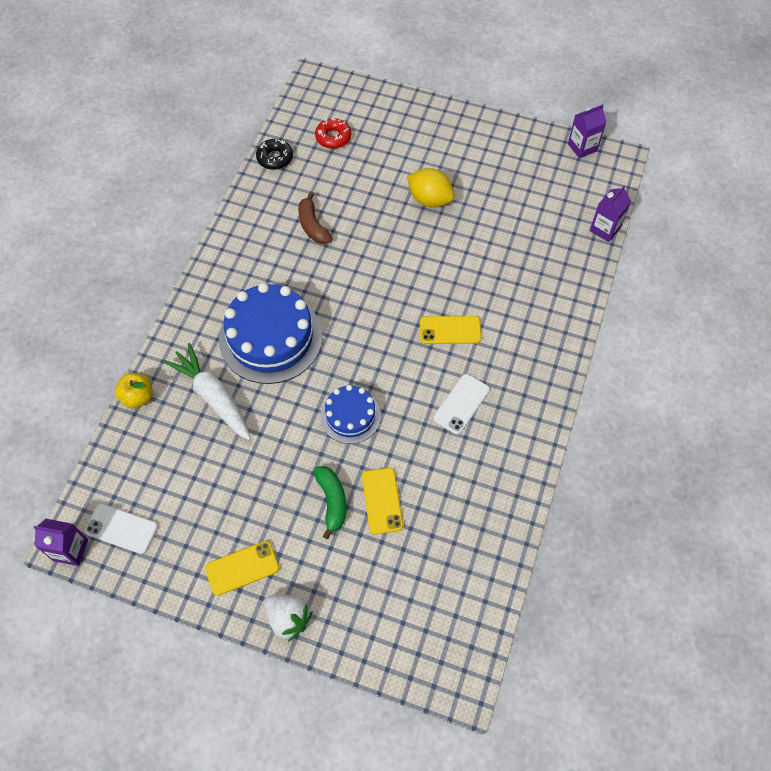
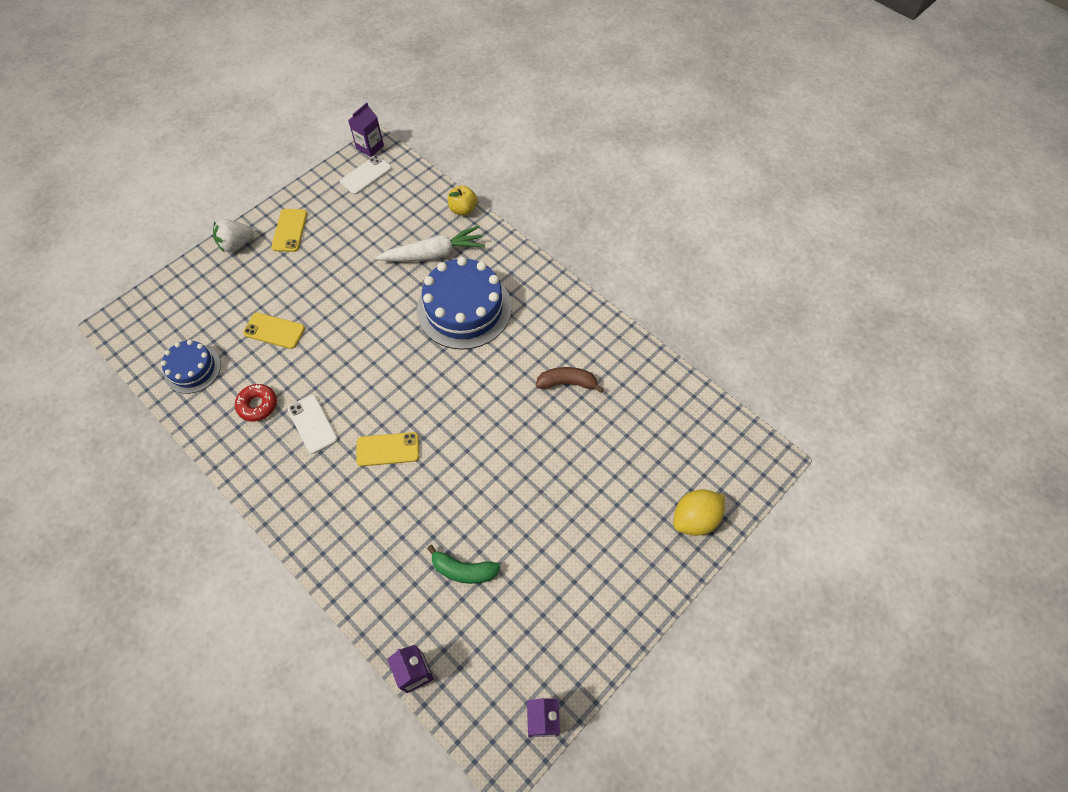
camera: 115 degrees right, 0 degrees up
black donut [256,139,293,170] -> none
green banana [314,466,346,539] -> green banana moved to [427,545,500,584]
red donut [315,118,351,149] -> red donut moved to [235,384,277,422]
blue cake [320,385,381,444] -> blue cake moved to [161,340,221,394]
yellow lemon [407,168,454,208] -> yellow lemon moved to [674,489,725,536]
yellow phone [420,316,481,344] -> yellow phone turned 60 degrees clockwise [356,432,419,466]

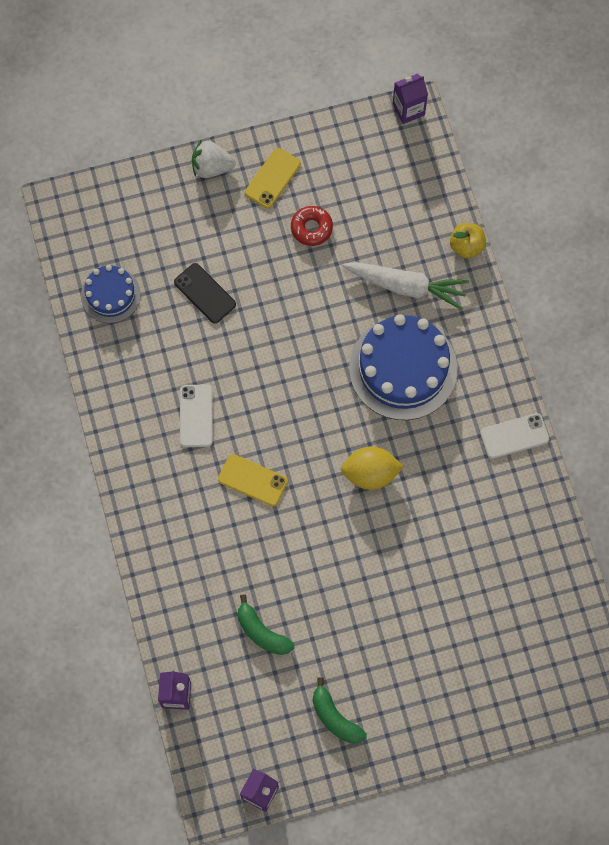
camera: 30 degrees right, 10 degrees up
red donut [235,384,277,422] -> red donut moved to [291,206,333,246]
yellow phone [243,313,305,349] -> black phone [174,263,236,323]
white phone [340,155,392,195] -> white phone moved to [480,413,549,459]
brown banana [536,367,604,393] -> none
yellow lemon [674,489,725,536] -> yellow lemon moved to [341,447,404,490]
none -> green banana [313,677,367,744]

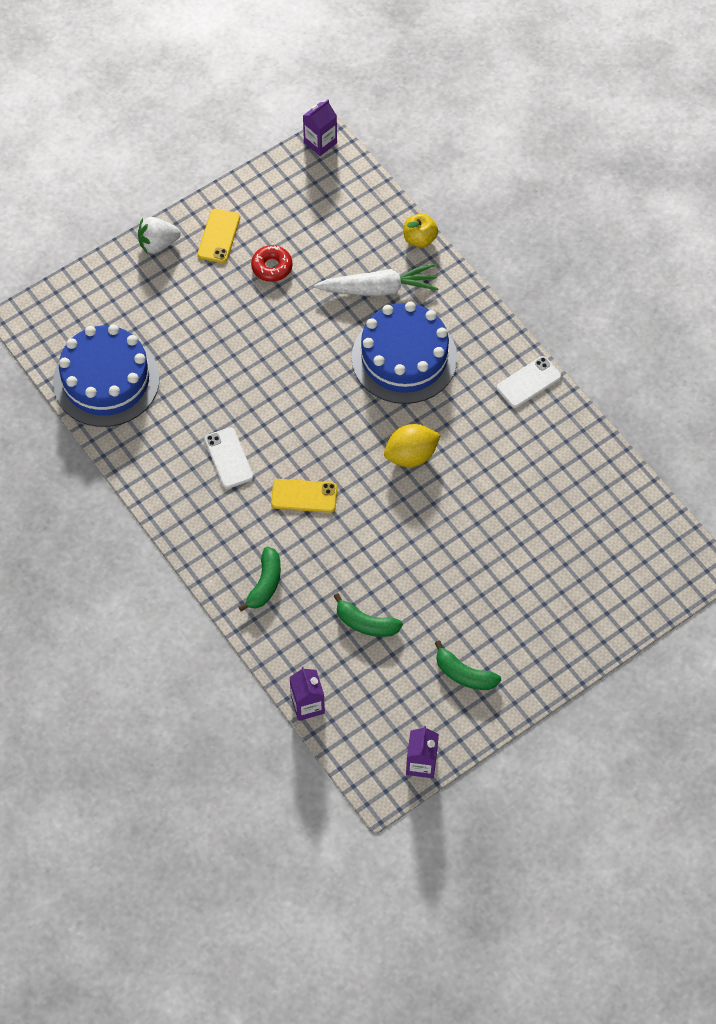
camera: 20 degrees left, 10 degrees down
blue cake [81,265,141,323] -> blue cake [53,325,160,427], size x1.78
black phone [174,263,236,323] -> none
none -> green banana [238,547,281,611]

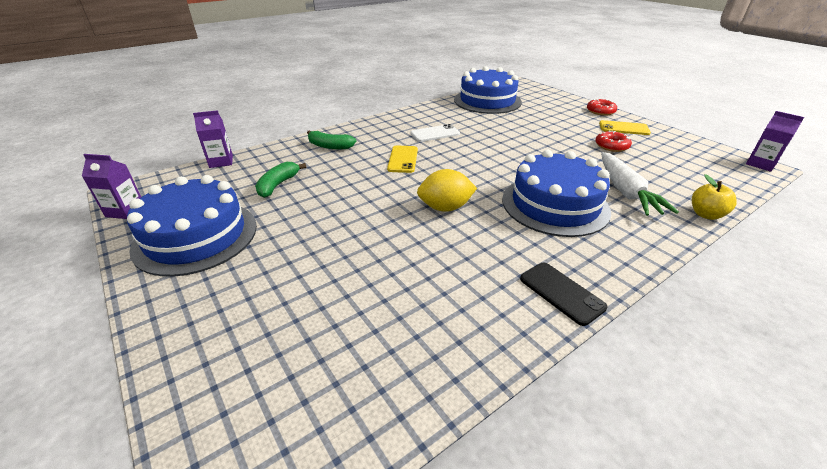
camera: 90 degrees right, 25 degrees down
white strawberry [138,217,181,254] -> red donut [587,99,617,116]
yellow lemon [384,424,441,467] -> yellow lemon turned 75 degrees counterclockwise [417,169,477,212]
green banana [435,641,501,690] -> blue cake [127,175,257,277]
white phone [496,356,561,408] -> black phone [520,263,607,326]

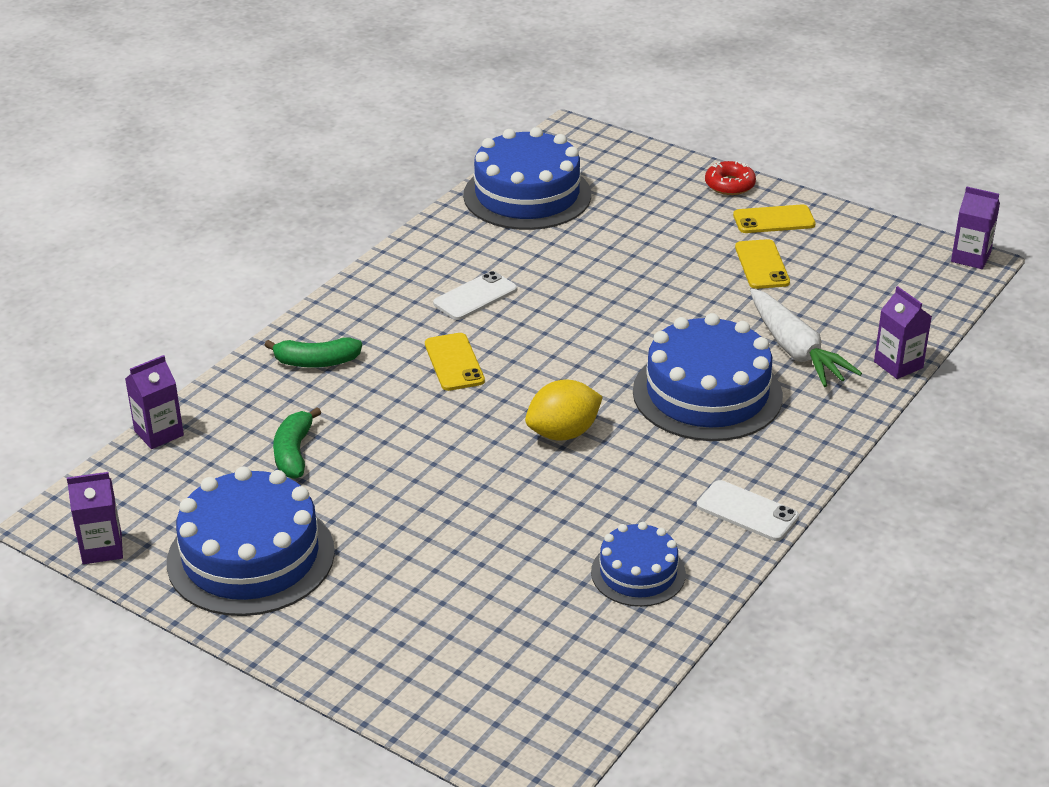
camera: 20 degrees left, 0 degrees up
black phone [520,263,607,326] -> white phone [697,480,799,541]
red donut [595,130,632,152] -> yellow phone [735,239,790,289]
yellow apple [692,174,737,220] -> purple carton [874,286,932,379]
none -> blue cake [591,522,686,607]

